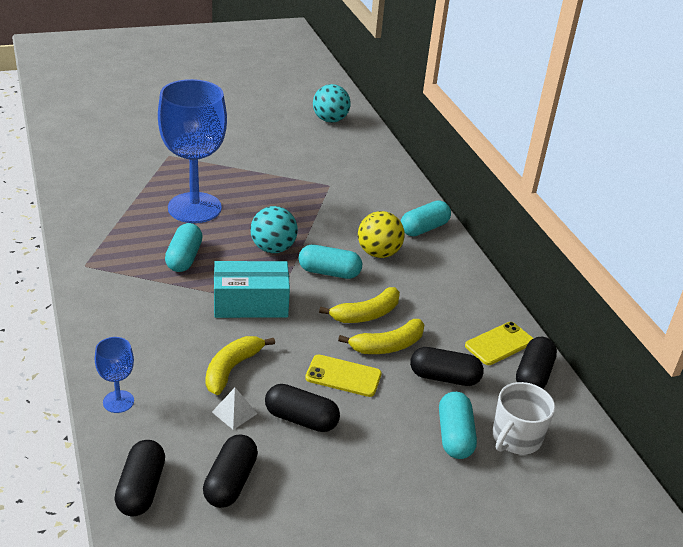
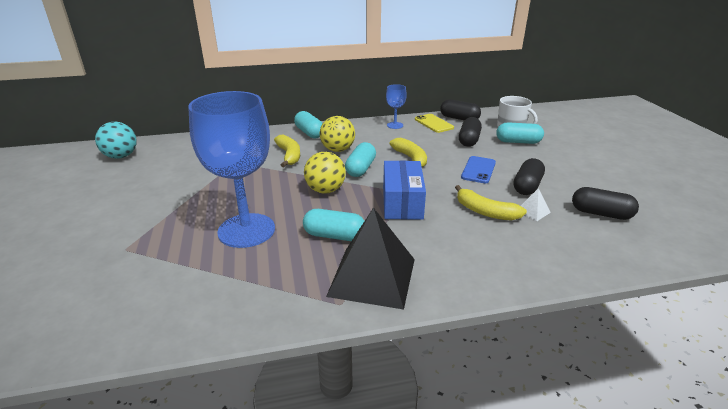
camera: 80 degrees left, 5 degrees down
blue goblet [95,337,134,413] -> blue goblet moved to [386,84,407,129]
black capsule [114,440,165,516] -> none
turquoise box [214,261,290,318] -> blue box [383,160,426,220]
turquoise ball [251,206,298,253] -> yellow ball [304,152,346,194]
yellow phone [305,355,382,397] -> blue phone [461,156,496,183]
yellow banana [338,319,424,354] -> yellow banana moved to [274,135,300,167]
none -> black pyramid [326,207,415,310]

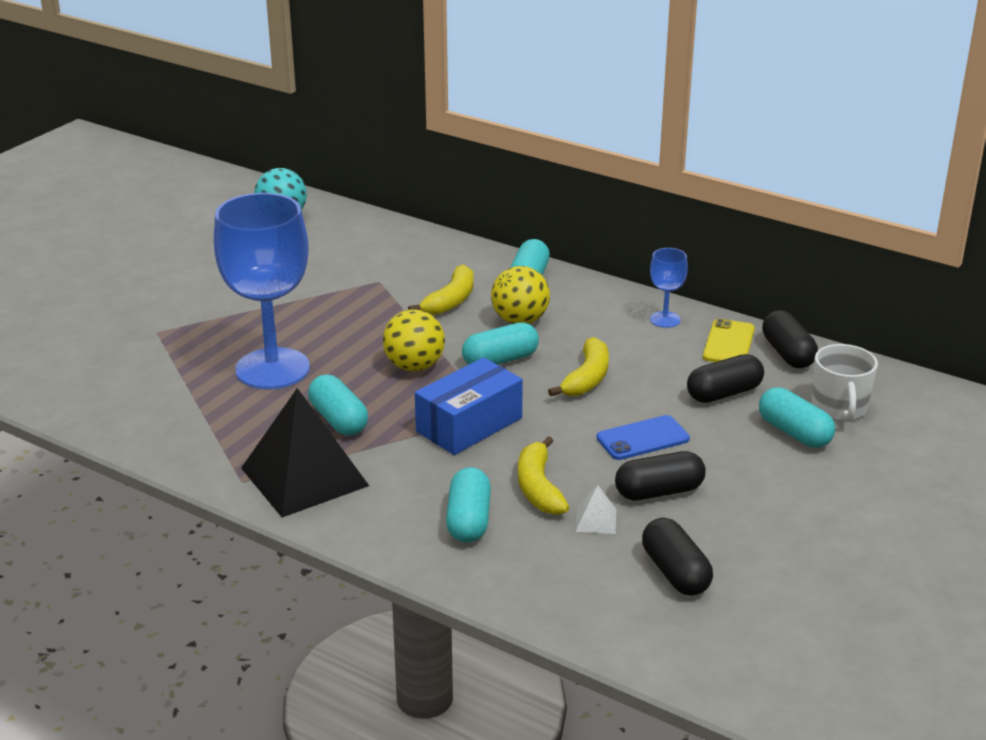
camera: 45 degrees right, 0 degrees up
none -> turquoise capsule [446,467,491,543]

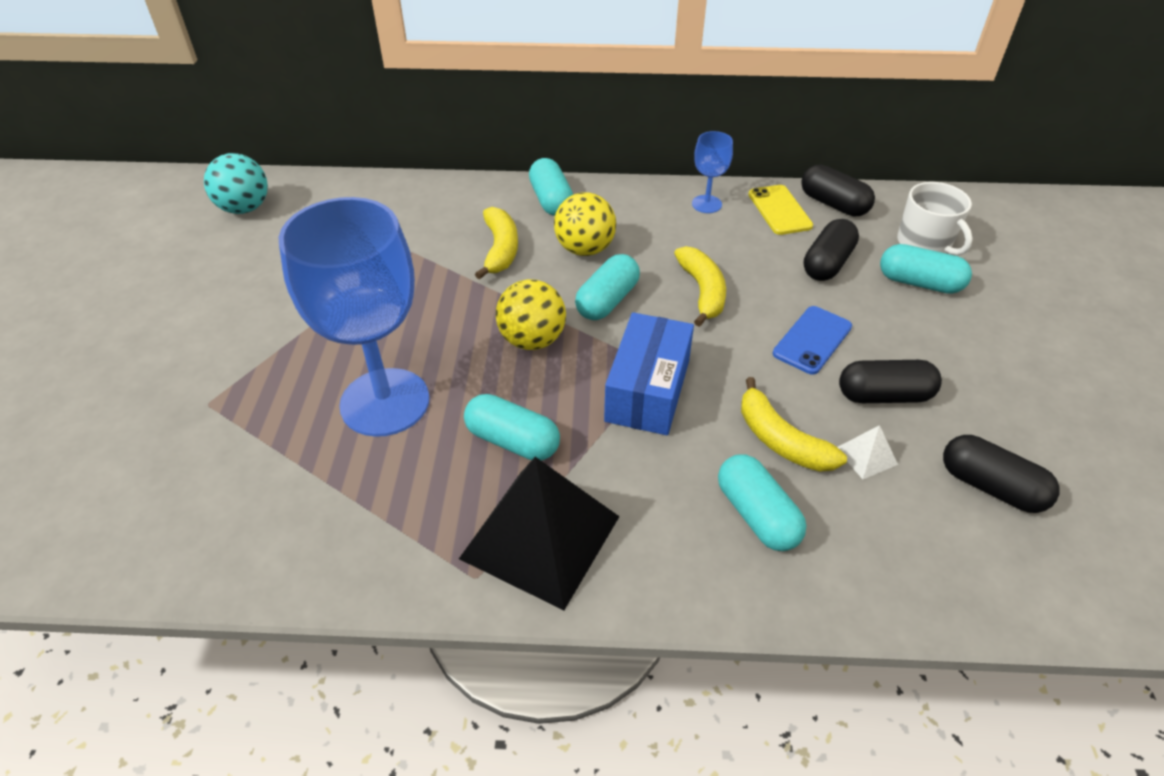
camera: 30 degrees left, 15 degrees up
black capsule [615,451,706,501] -> black capsule turned 45 degrees clockwise [839,360,942,403]

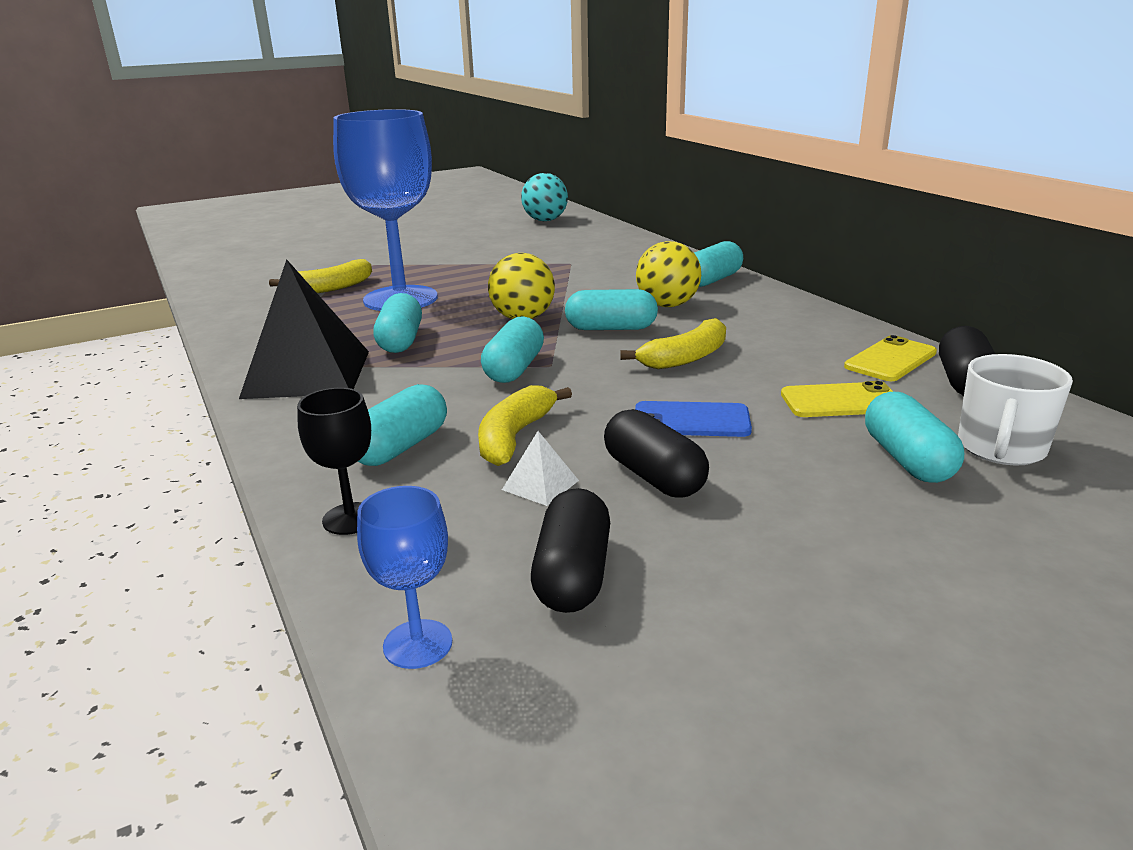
camera: 60 degrees right, 20 degrees down
yellow banana [475,207,518,279] -> yellow banana moved to [269,259,372,293]
blue box [604,312,694,435] -> turquoise capsule [481,316,544,383]
blue goblet [692,131,733,213] -> blue goblet moved to [357,486,452,669]
black capsule [804,219,859,281] -> yellow phone [781,381,893,417]
none -> black goblet [297,388,371,535]

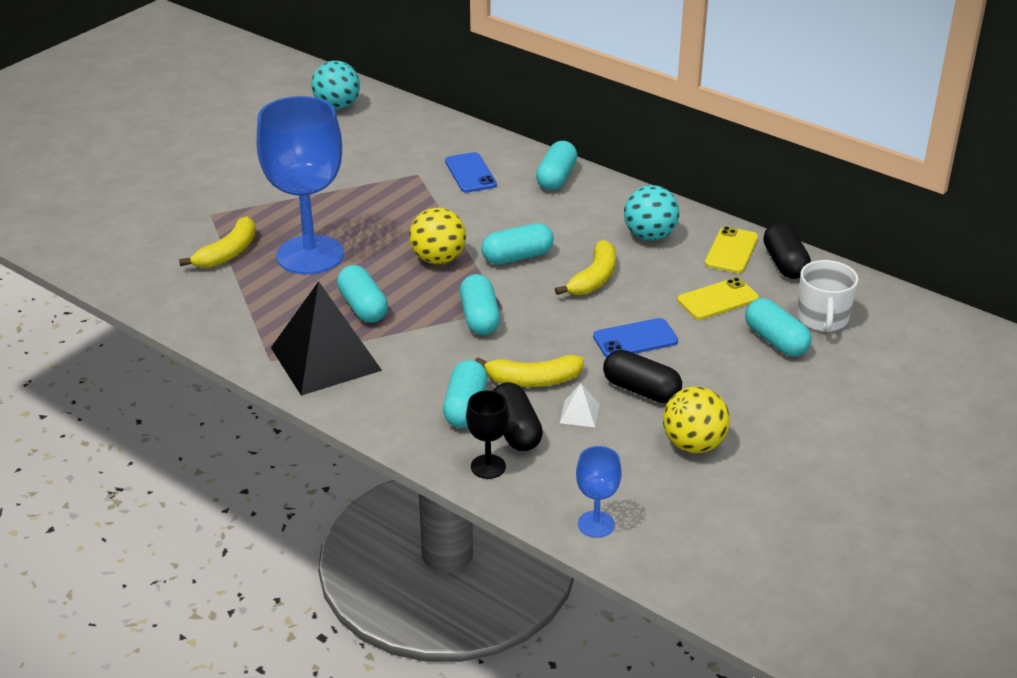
camera: 25 degrees left, 10 degrees up
yellow banana [478,385,572,466] -> yellow banana turned 90 degrees counterclockwise [475,355,584,387]
black capsule [531,488,610,613] -> black capsule moved to [493,382,543,451]
yellow ball [636,241,701,307] -> yellow ball moved to [663,386,730,453]
none -> blue phone [445,152,497,193]
none -> turquoise ball [624,185,679,241]

